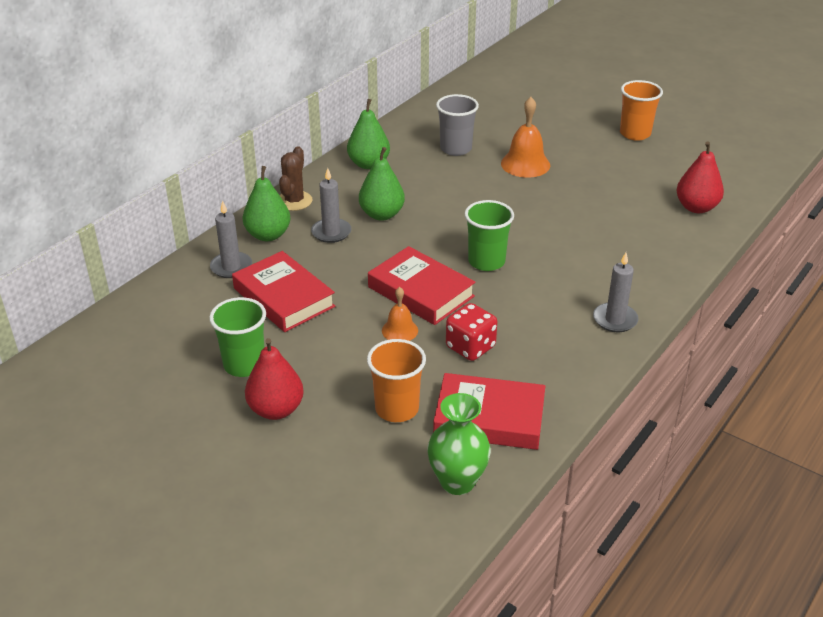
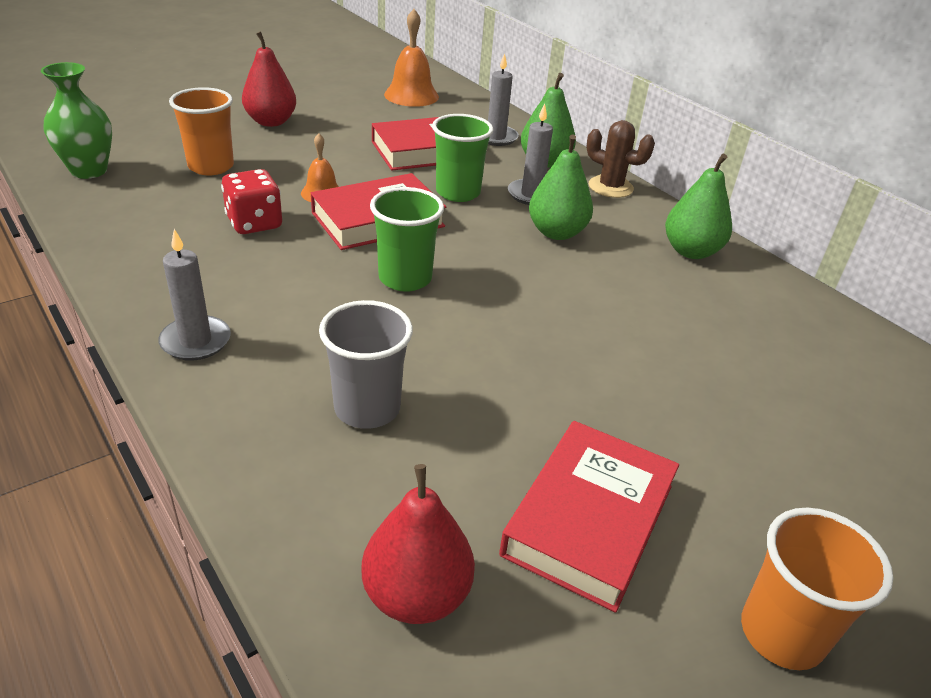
camera: 105 degrees right, 0 degrees up
green cup [209,297,266,377] -> green cup moved to [432,114,494,202]
red book [433,373,545,450] -> red book moved to [499,421,679,613]
grey cup [436,94,479,156] -> grey cup moved to [319,300,413,429]
orange bell [501,97,550,178] -> orange bell moved to [384,9,439,107]

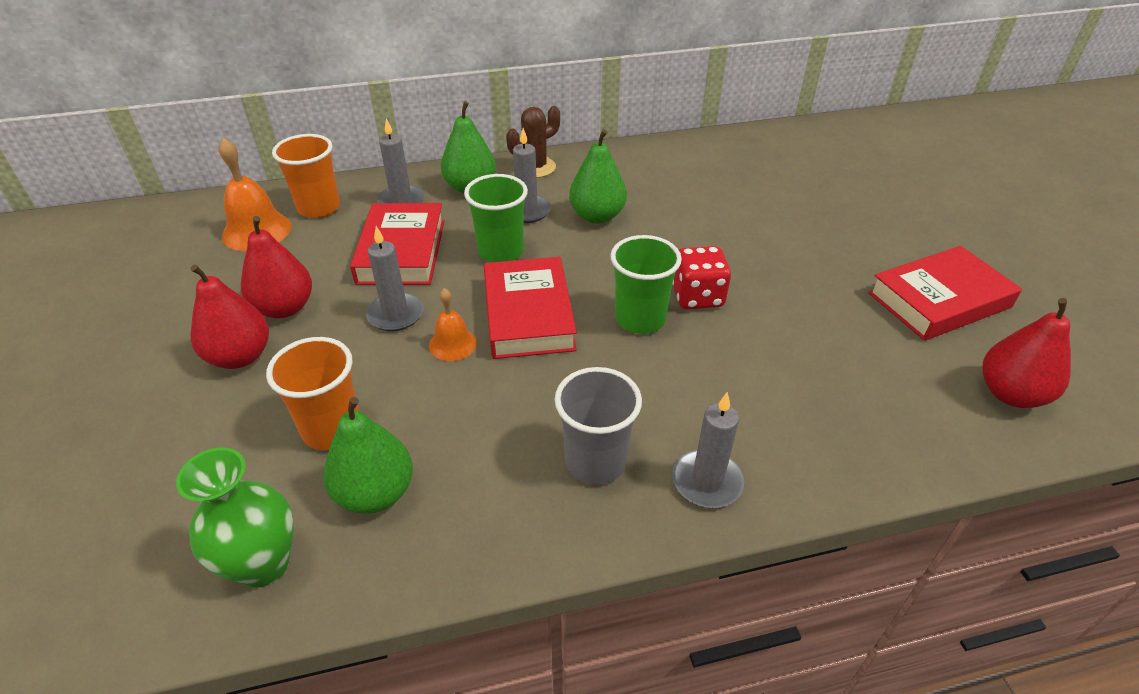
camera: 65 degrees left, 5 degrees up
red dice [221,169,282,234] -> red dice moved to [673,246,731,309]
grey cup [319,300,413,429] -> grey cup moved to [555,367,642,485]
red book [499,421,679,613] -> red book turned 75 degrees counterclockwise [868,246,1022,341]
green pear [665,154,732,259] -> green pear moved to [323,397,413,514]
orange cup [741,508,894,670] -> orange cup moved to [272,134,340,218]
none -> red pear [241,216,312,318]
none -> grey candle [366,226,424,331]

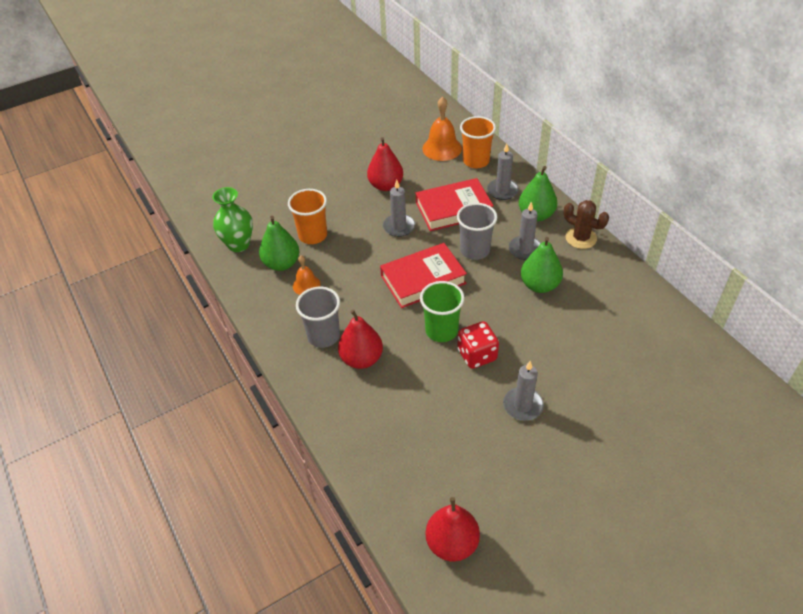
camera: 75 degrees right, 5 degrees up
red pear [190,265,269,369] -> red pear moved to [338,310,383,369]
orange bell [429,288,477,361] -> orange bell moved to [293,255,321,295]
green cup [464,174,528,262] -> grey cup [457,203,497,260]
grey candle [672,392,744,508] -> grey candle moved to [503,361,544,421]
red book [868,246,1022,341] -> none

